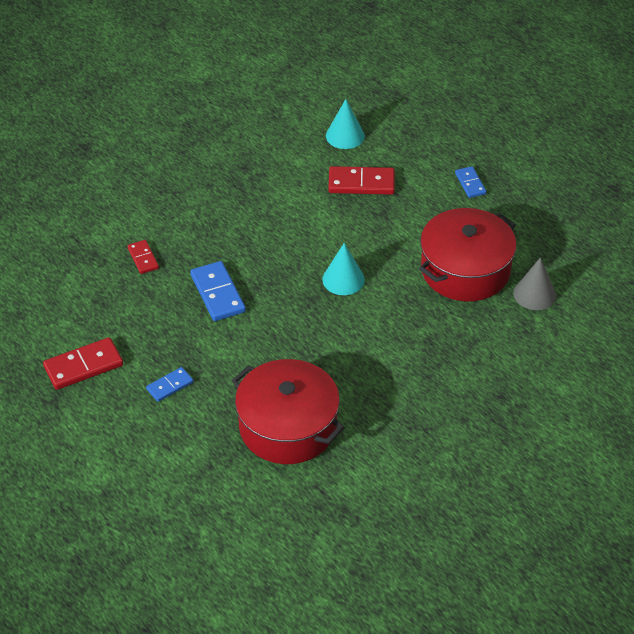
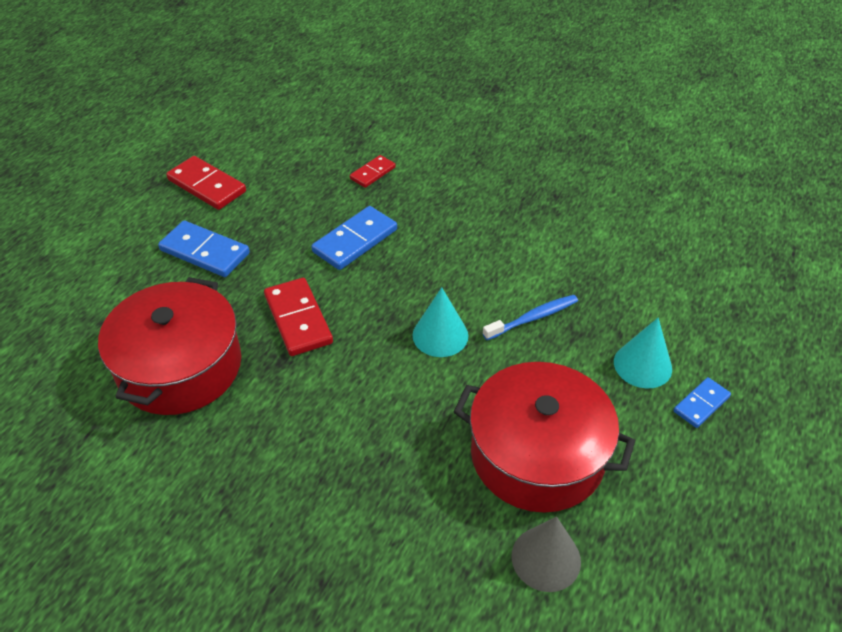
camera: 65 degrees right, 0 degrees up
blue domino [146,367,193,402] -> blue domino [158,221,250,277], size x1.70
turquoise cone [326,99,365,149] -> turquoise cone moved to [614,318,672,388]
red domino [328,166,395,195] -> red domino moved to [264,278,333,356]
none -> blue toothbrush [483,295,578,340]

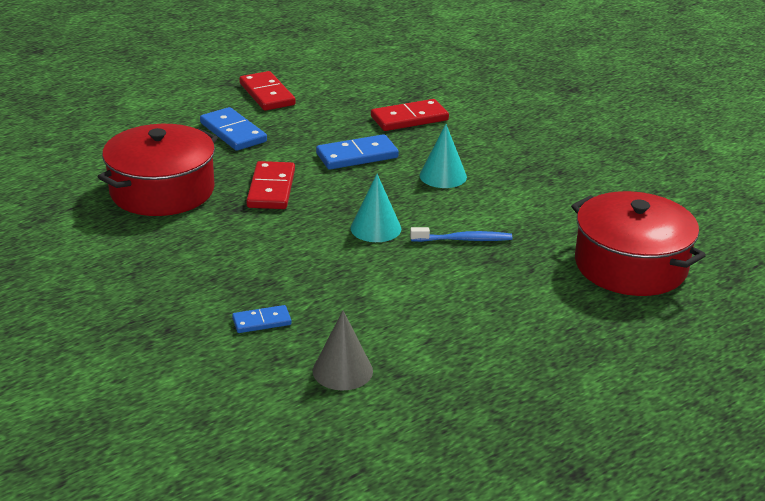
camera: 25 degrees right, 15 degrees down
red domino [350,155,396,188] -> red domino [371,99,449,131], size x1.70
red pot [454,362,635,513] -> red pot moved to [571,191,706,296]
turquoise cone [614,318,672,388] -> turquoise cone moved to [419,124,467,188]
blue domino [674,377,731,428] -> blue domino moved to [232,305,292,333]

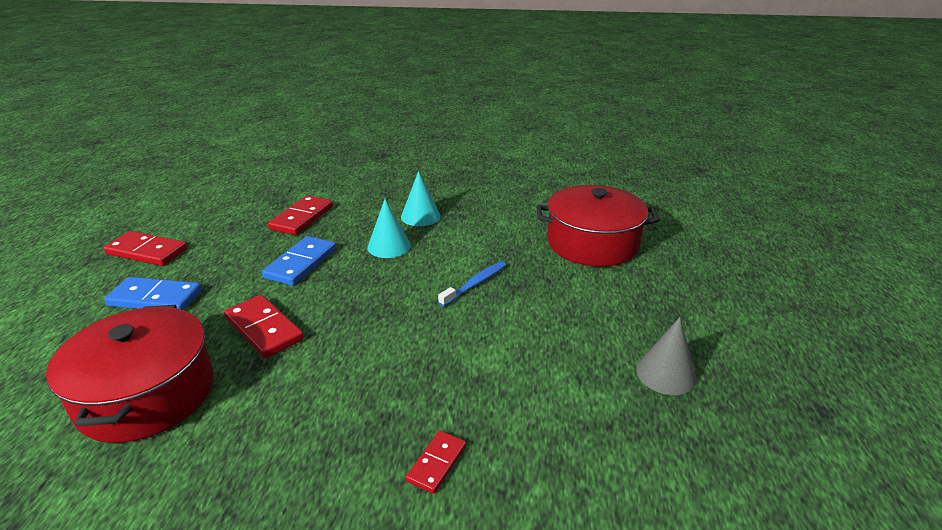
camera: 45 degrees left, 0 degrees up
blue domino [232,305,292,333] -> red domino [406,431,466,494]
grey cone [313,311,373,390] -> grey cone moved to [636,317,697,395]
turquoise cone [350,174,401,242] -> turquoise cone moved to [401,171,441,226]

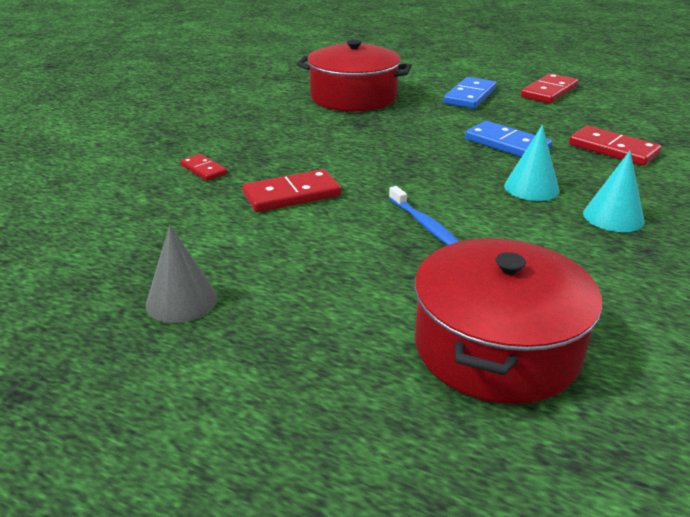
camera: 110 degrees right, 0 degrees up
red domino [224,295,304,358] -> red domino moved to [242,169,341,212]

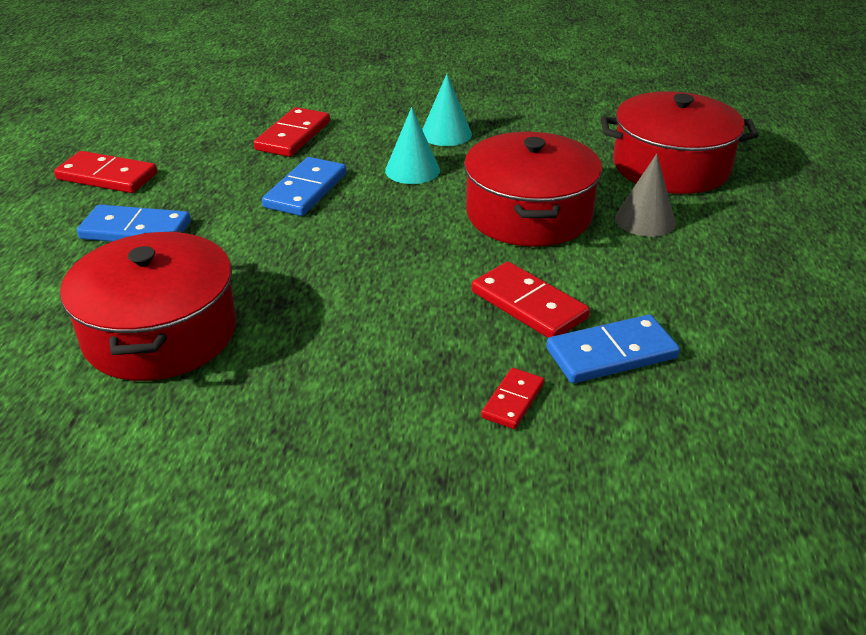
camera: 110 degrees left, 5 degrees up
grey cone [146,225,218,323] -> grey cone moved to [615,154,676,237]
blue toothbrush [389,186,459,245] -> red pot [464,132,602,247]
none -> blue domino [546,315,680,383]

